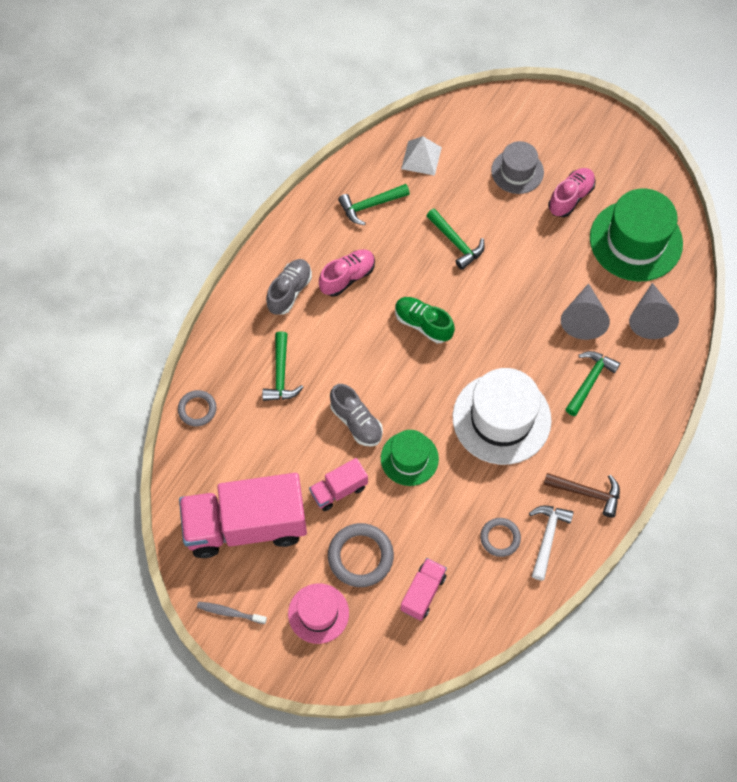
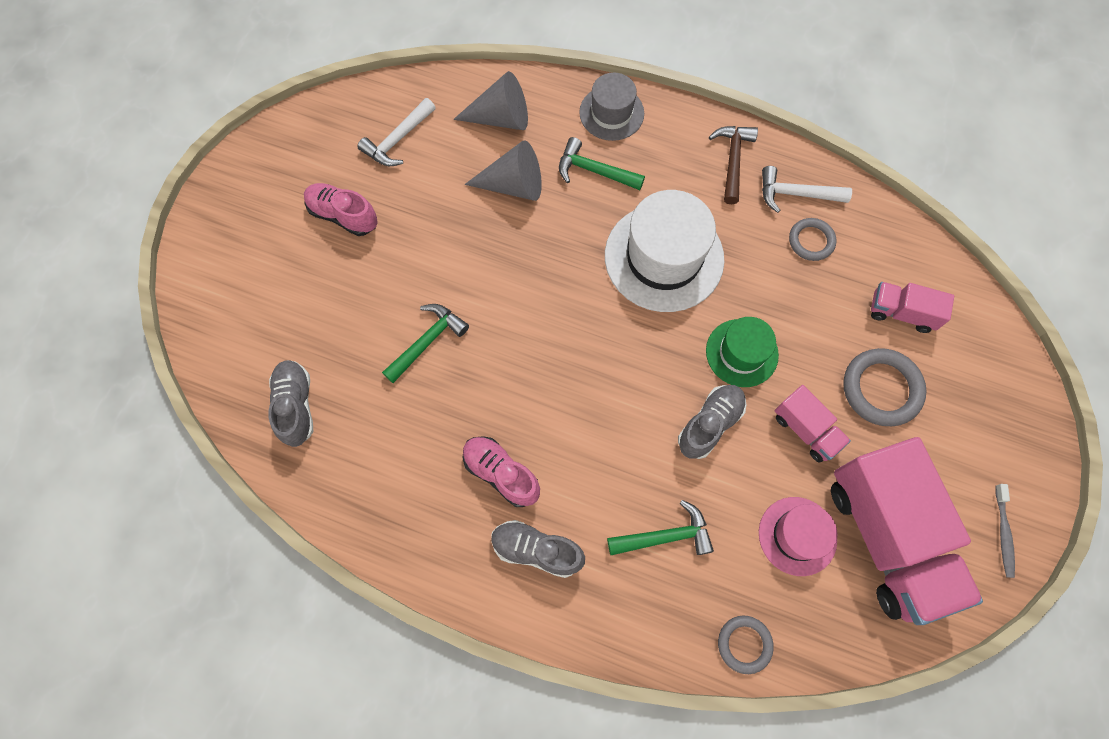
camera: 100 degrees left, 5 degrees up
pink hat [288,583,349,644] -> pink hat moved to [759,497,837,576]
green hammer [338,184,410,225] -> none
green shoe [395,297,455,343] -> none
white pyramid [401,136,442,176] -> grey shoe [269,360,313,447]
grey hat [491,141,544,194] -> grey hat moved to [579,73,644,141]
green hat [590,188,683,282] -> white hammer [357,98,436,166]

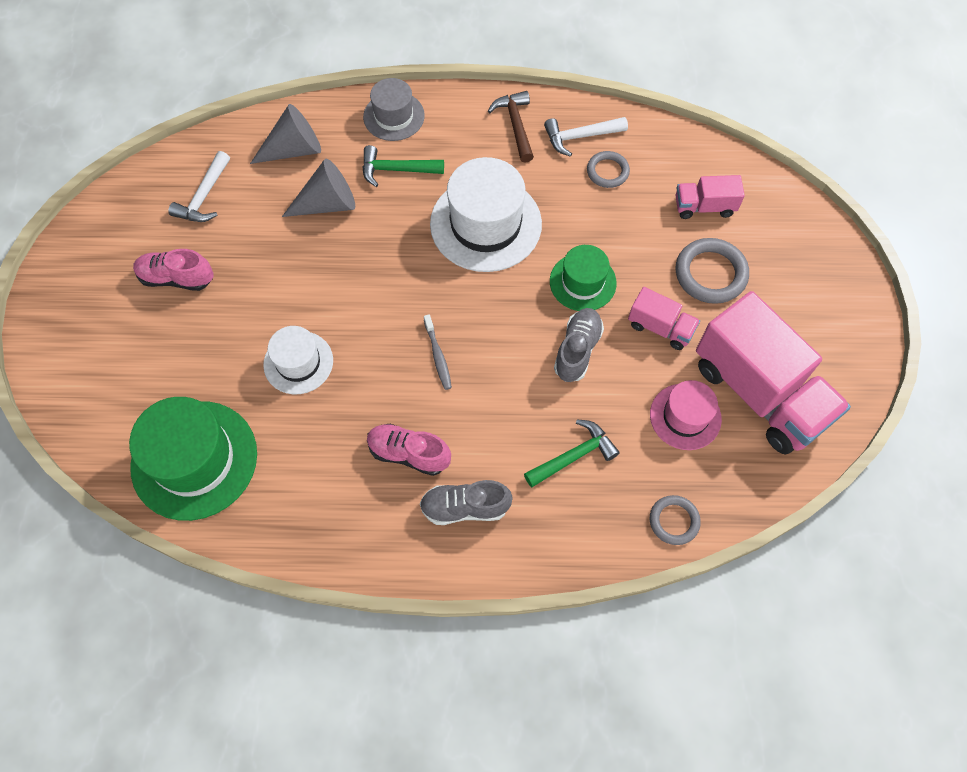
camera: 20 degrees left, 5 degrees down
grey shoe [269,360,313,447] -> green hat [129,397,257,521]
green hammer [382,304,469,383] -> white hat [263,326,333,394]
grey toothbrush [995,484,1015,578] -> grey toothbrush moved to [424,314,452,390]

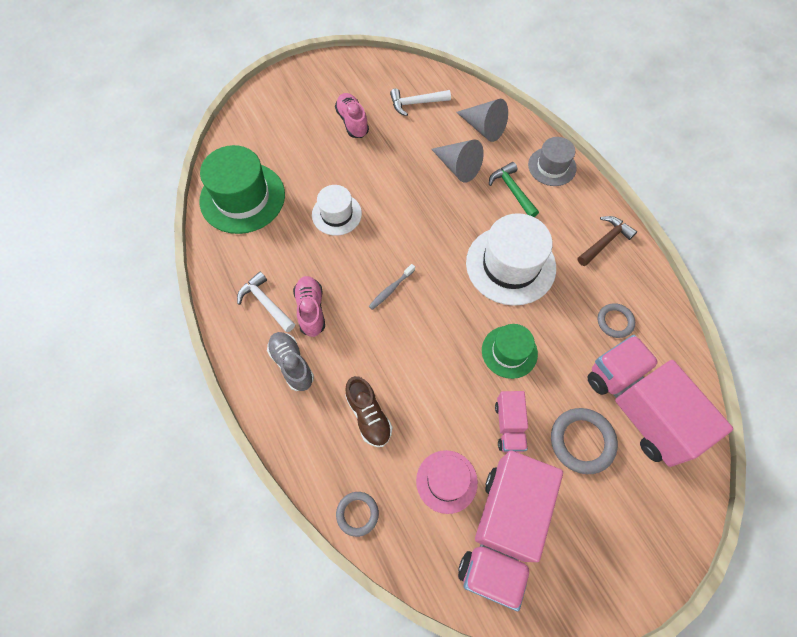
camera: 60 degrees right, 0 degrees up
green hammer [524,420,620,487] -> brown shoe [345,376,392,447]
white hammer [544,117,628,157] -> white hammer moved to [237,272,295,332]
grey shoe [554,308,604,382] -> none
pink truck [675,175,745,219] -> pink truck [587,335,733,467], size x2.13

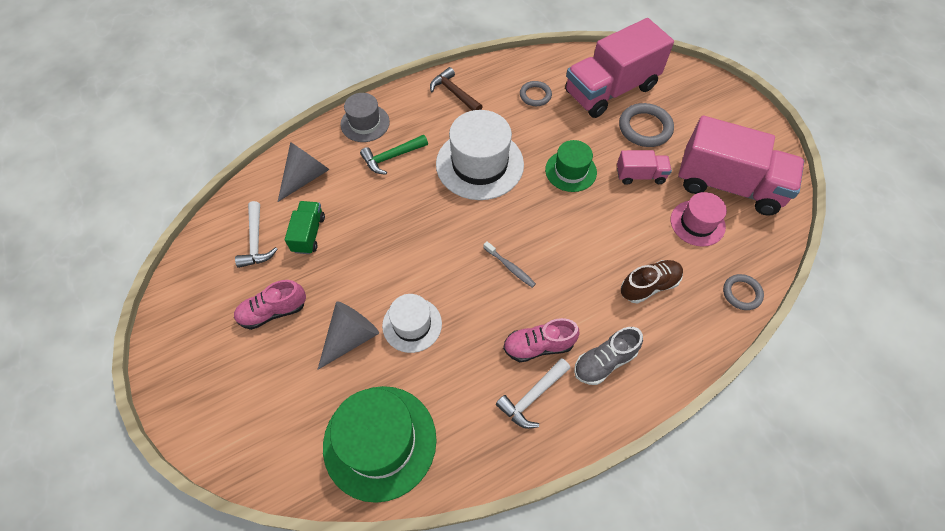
camera: 90 degrees left, 5 degrees down
grey cone [431,139,484,183] -> grey cone moved to [317,301,379,370]
none -> green truck [285,201,325,254]

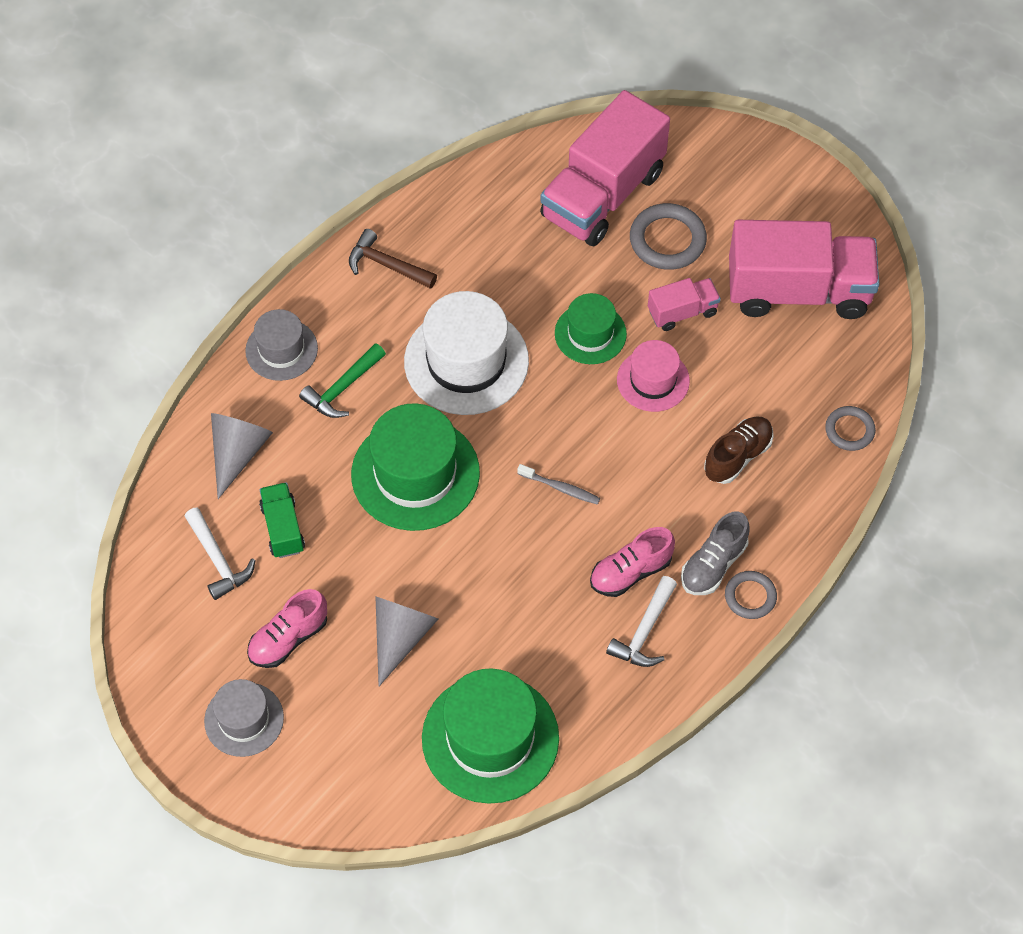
camera: 20 degrees left, 0 degrees up
white hat [382,294,442,353] -> none
grey ring [520,81,552,106] -> grey ring moved to [725,571,777,619]
pink hat [671,192,727,247] -> pink hat moved to [617,340,690,412]
none -> grey hat [204,679,284,757]
none -> green hat [351,403,480,531]

